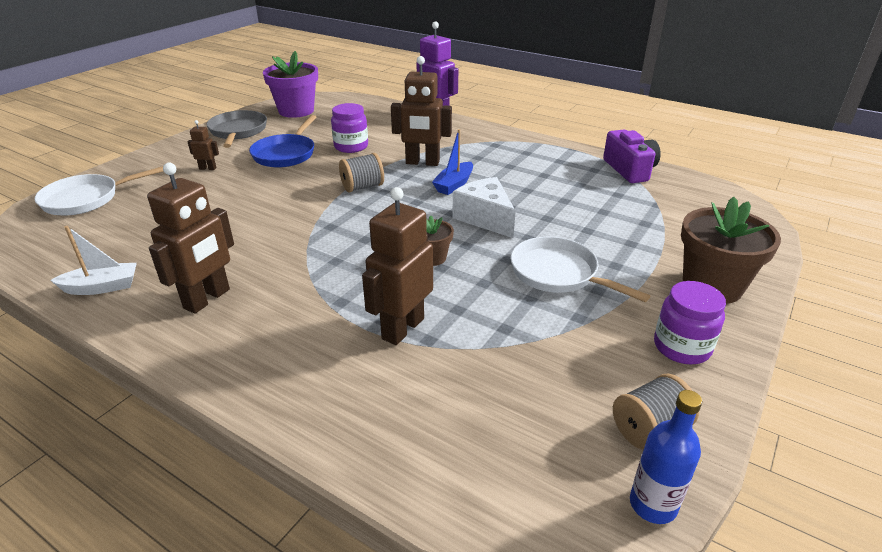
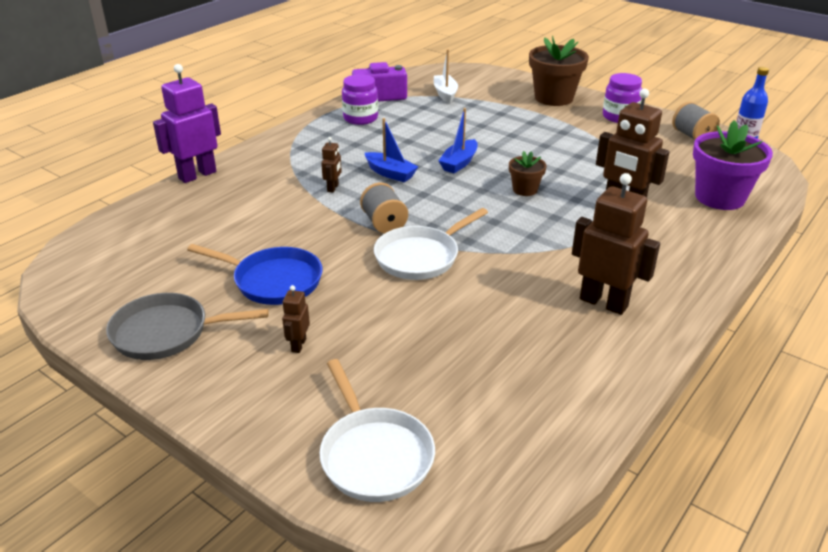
camera: 85 degrees left, 0 degrees up
white boat [50,226,137,295] -> white boat moved to [434,49,458,103]
purple flower pot [263,51,318,118] -> purple flower pot moved to [693,120,773,210]
purple jar [331,103,368,153] -> purple jar moved to [342,74,378,125]
brown robot [391,56,452,166] -> brown robot [321,137,342,193], size x0.47
white cheese [452,177,516,238] -> blue boat [438,108,478,173]
white pan [511,237,650,302] -> white pan moved to [374,208,488,280]

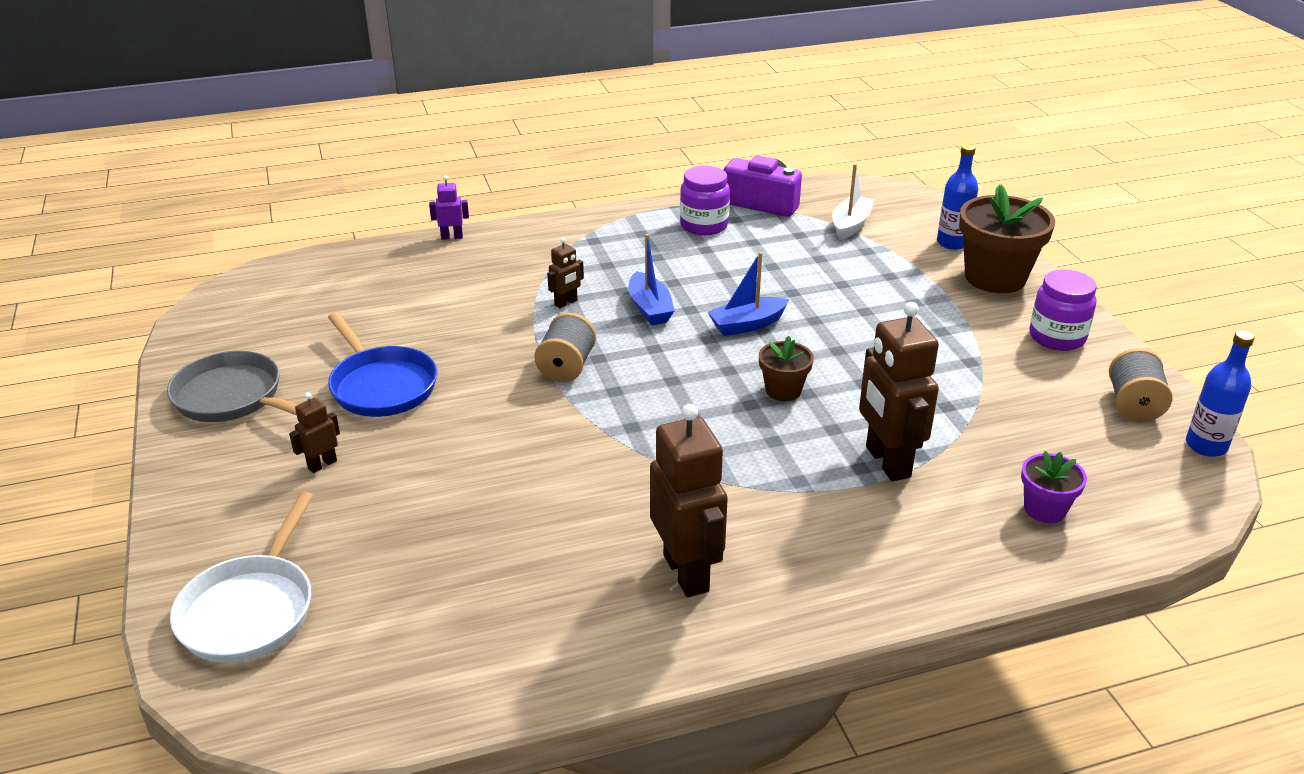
camera: 35 degrees right, 0 degrees up
purple robot [153,64,221,183] -> purple robot [429,175,469,240], size x0.47
white pan [374,208,488,280] -> none
purple flower pot [693,120,773,210] -> purple flower pot [1021,451,1087,523], size x0.52
none -> blue bottle [937,144,978,250]

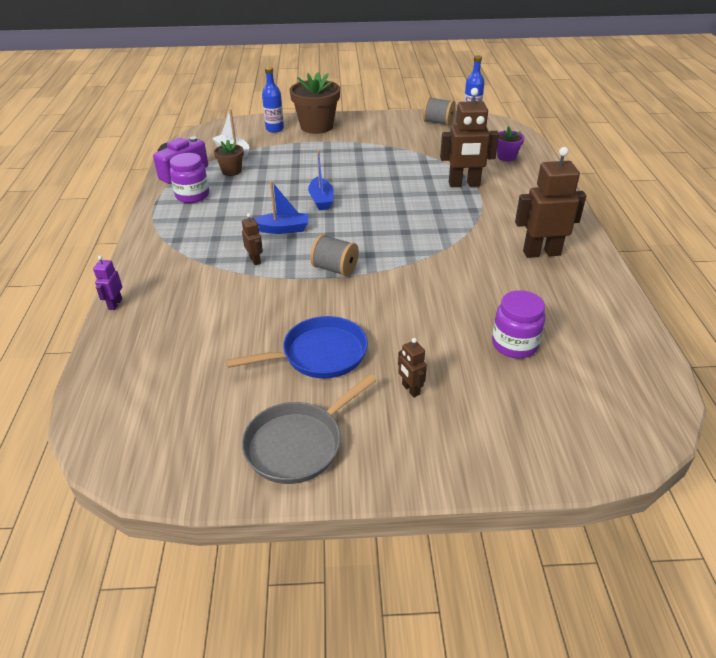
camera: 75 degrees left, 5 degrees up
white pan [170,492,314,663] -> none
brown flower pot [759,336,814,401] -> brown flower pot moved to [214,140,244,176]
purple jar [1029,269,1097,351] -> purple jar moved to [492,290,545,358]

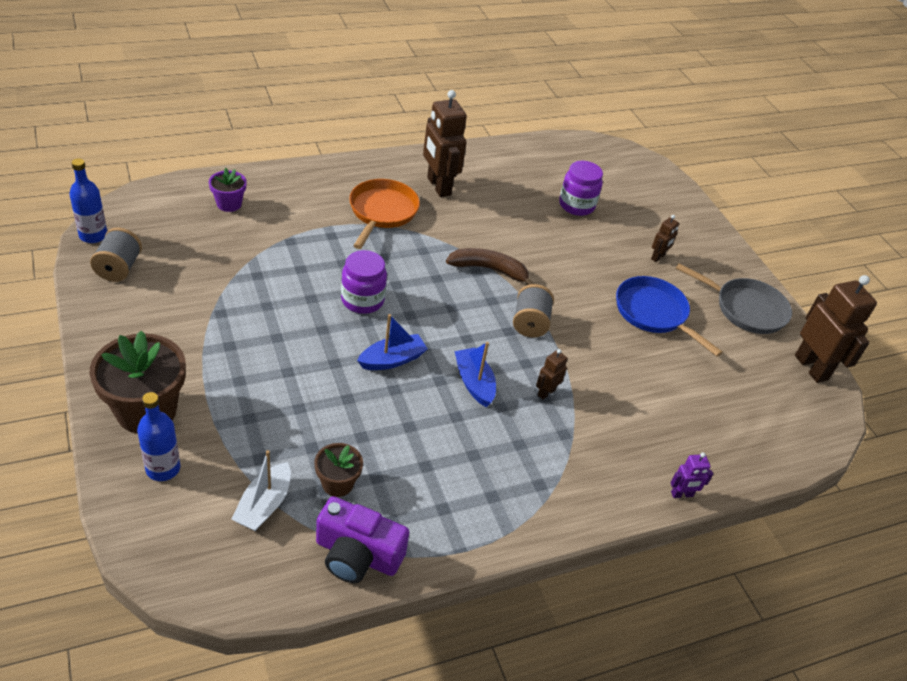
camera: 115 degrees left, 5 degrees up
purple jar [170,153,209,203] -> purple jar moved to [341,250,387,314]
brown robot [440,88,499,187] -> brown robot moved to [795,275,877,383]
none -> orange pan [349,179,420,249]
none -> brown banana [446,248,534,285]

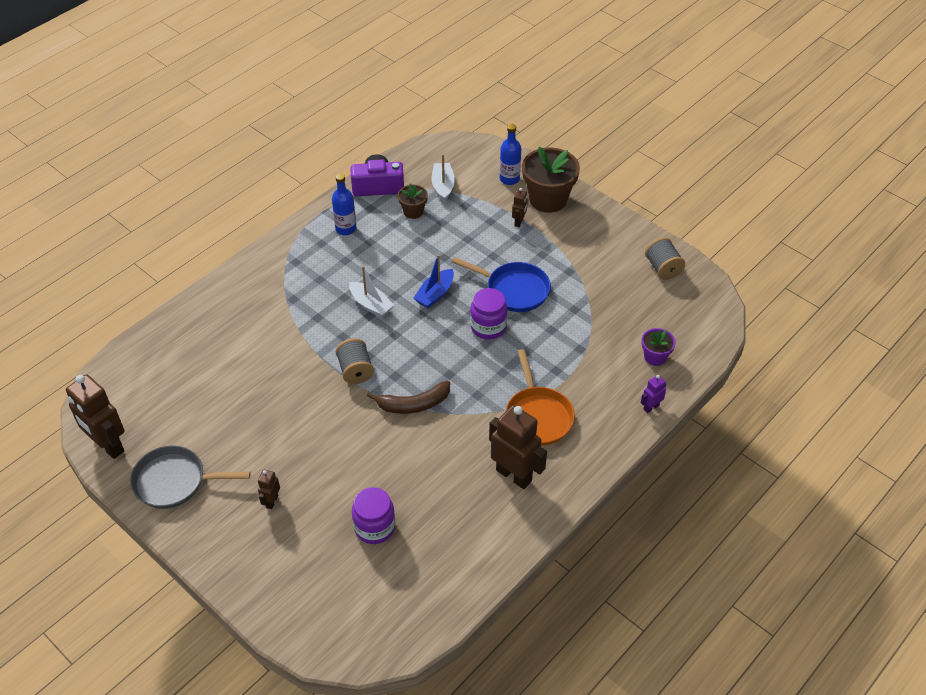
camera: 160 degrees right, 5 degrees up
blue bottle [70,159,107,243] -> blue bottle moved to [332,174,357,235]
blue boat [455,342,496,407] -> white boat [349,266,394,318]
brown robot [536,349,568,399] -> brown robot moved to [512,188,528,227]
blue pan [616,276,723,356] -> blue pan moved to [452,257,551,312]
purple robot [671,453,713,498] -> purple robot moved to [641,375,666,413]

